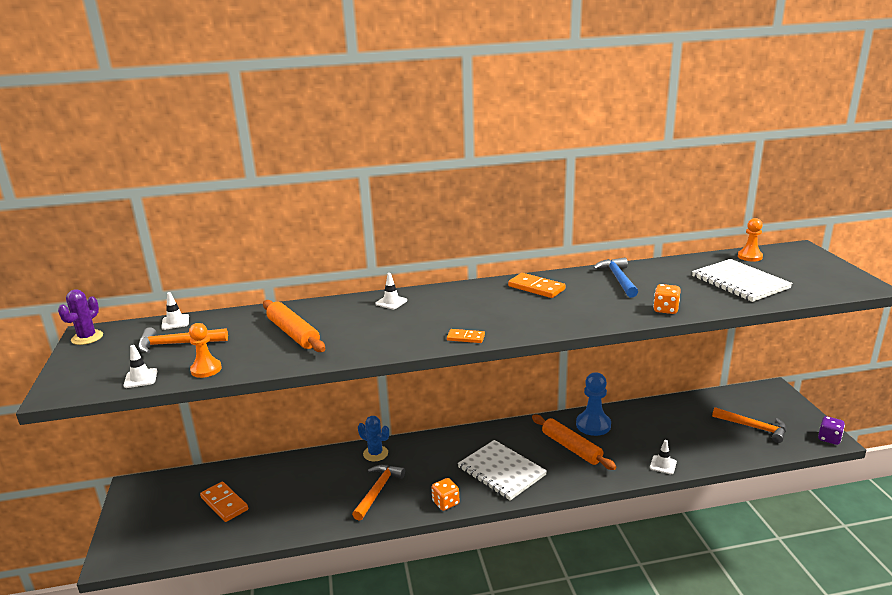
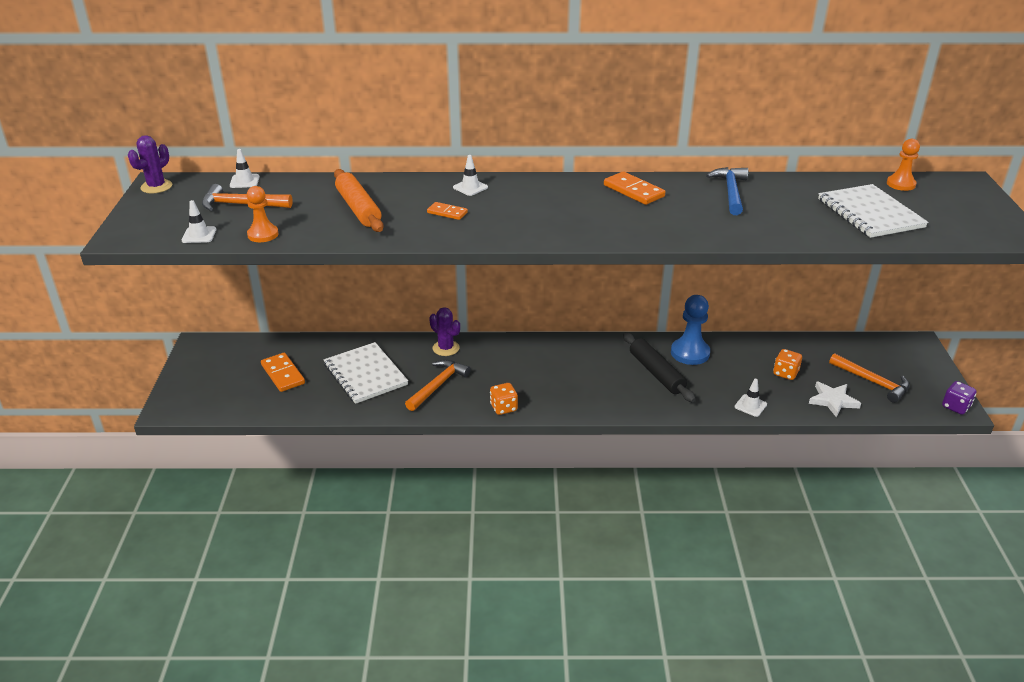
camera: 10 degrees right, 10 degrees up
blue cactus [358,416,389,462] -> purple cactus [429,307,460,356]
orange domino [447,329,485,343] -> orange domino moved to [427,202,468,220]
white notebook [458,440,547,500] -> white notebook moved to [324,342,408,404]
orange rolling pin [532,415,617,470] -> black rolling pin [623,332,696,402]
orange dice [653,284,681,314] -> orange dice moved to [773,349,802,380]
none -> white star [809,381,861,418]

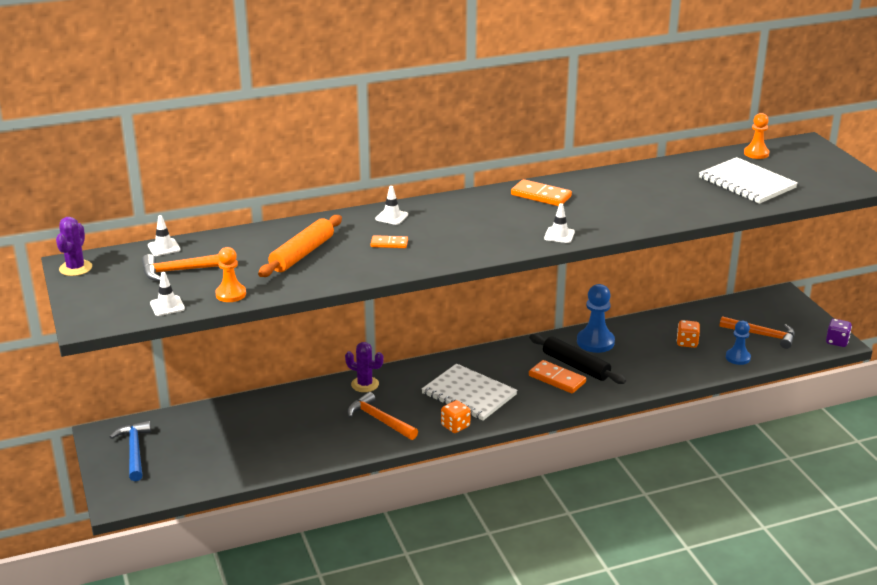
camera: 20 degrees left, 5 degrees down
orange domino [261,352,305,392] -> orange domino moved to [529,360,586,393]
white notebook [324,342,408,404] -> white notebook moved to [422,363,517,421]
orange rolling pin [334,169,384,232] -> orange rolling pin turned 75 degrees clockwise [258,215,342,277]
orange hammer [405,360,471,411] -> orange hammer turned 60 degrees counterclockwise [347,392,418,440]
blue hammer [706,167,748,215] -> blue hammer moved to [110,421,151,481]
white traffic cone [735,379,767,417] -> white traffic cone moved to [544,203,575,243]
white star [809,381,861,418] -> blue pawn [726,321,751,365]

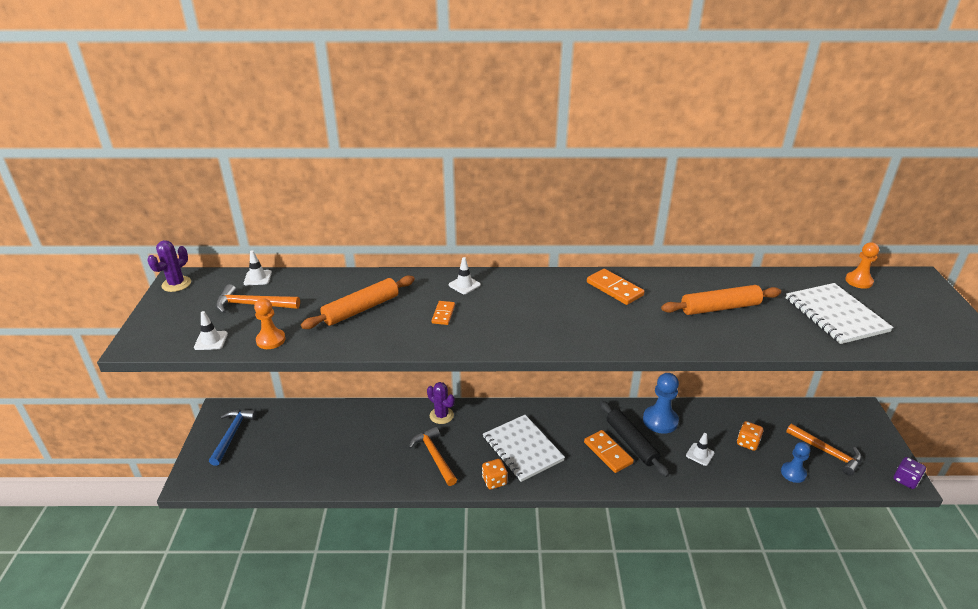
camera: 20 degrees right, 5 degrees up
orange domino [371,235,408,248] -> orange domino turned 75 degrees clockwise [431,301,455,325]
white traffic cone [544,203,575,243] -> white traffic cone moved to [686,433,714,466]
none -> orange rolling pin [661,285,781,315]

